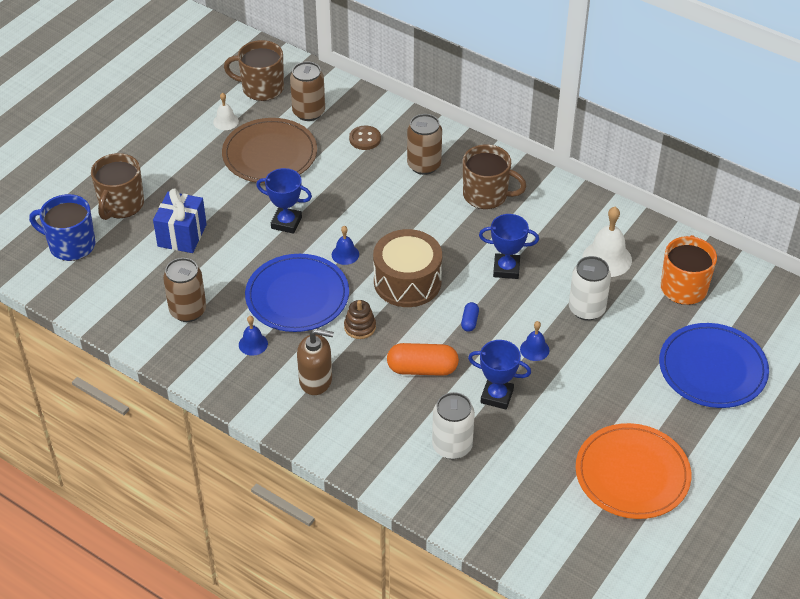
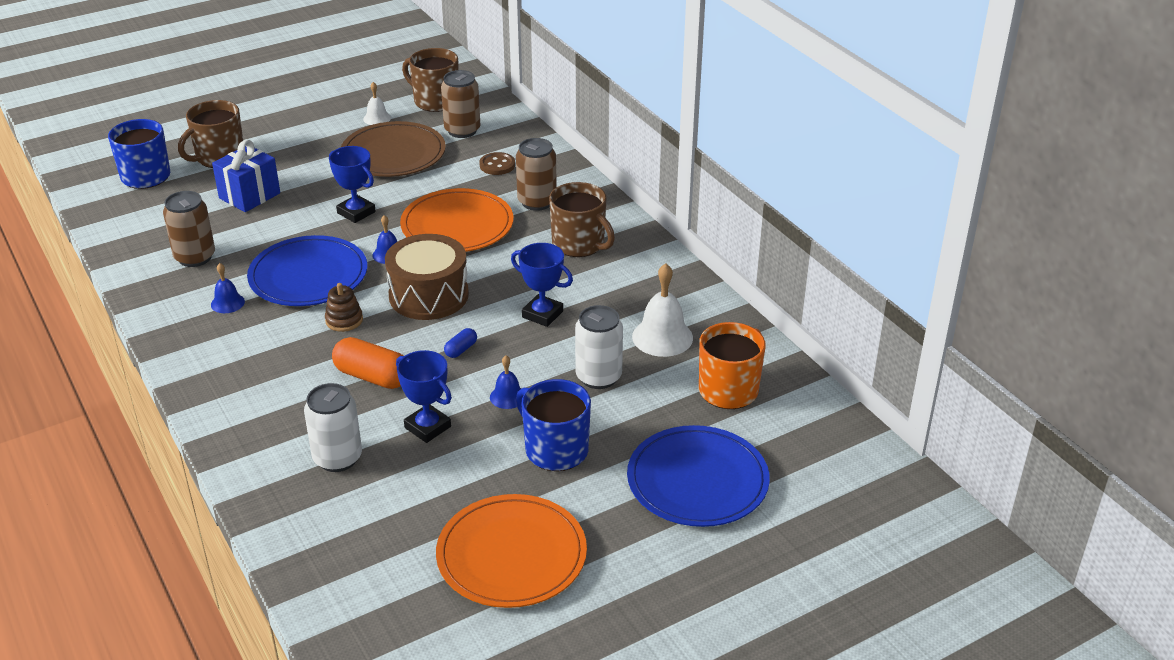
camera: 25 degrees right, 10 degrees down
brown soap dispenser [297,329,334,395] -> none
none -> orange plate [400,188,514,252]
none -> blue mug [516,379,591,471]

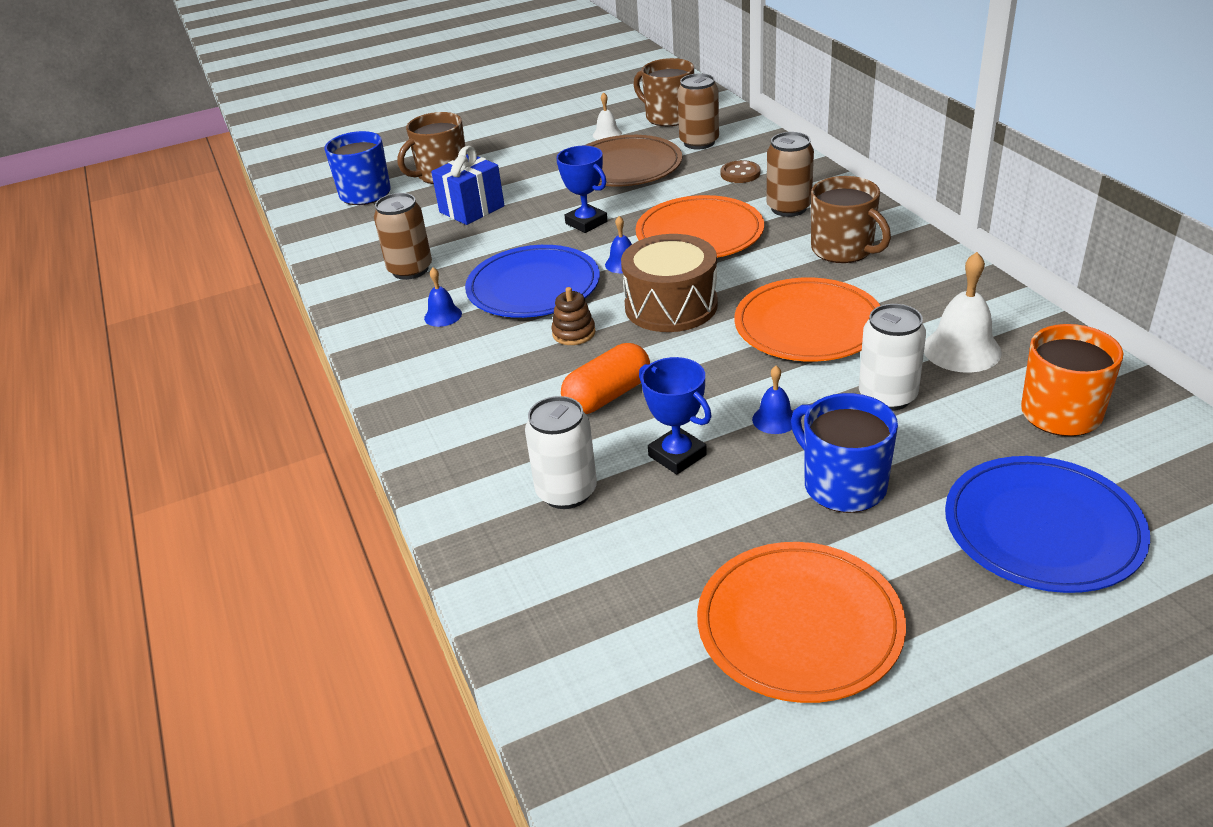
camera: 10 degrees right, 0 degrees up
orange capsule [332,337,404,389] -> orange capsule turned 75 degrees counterclockwise [561,343,650,414]
blue capsule [444,328,477,358] -> none
blue trophy [511,243,573,327] -> orange plate [734,278,880,361]

